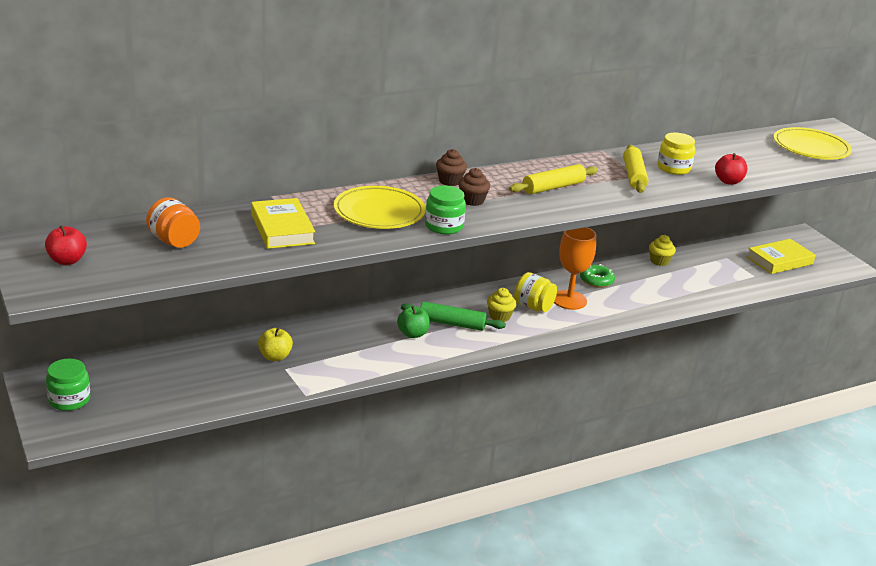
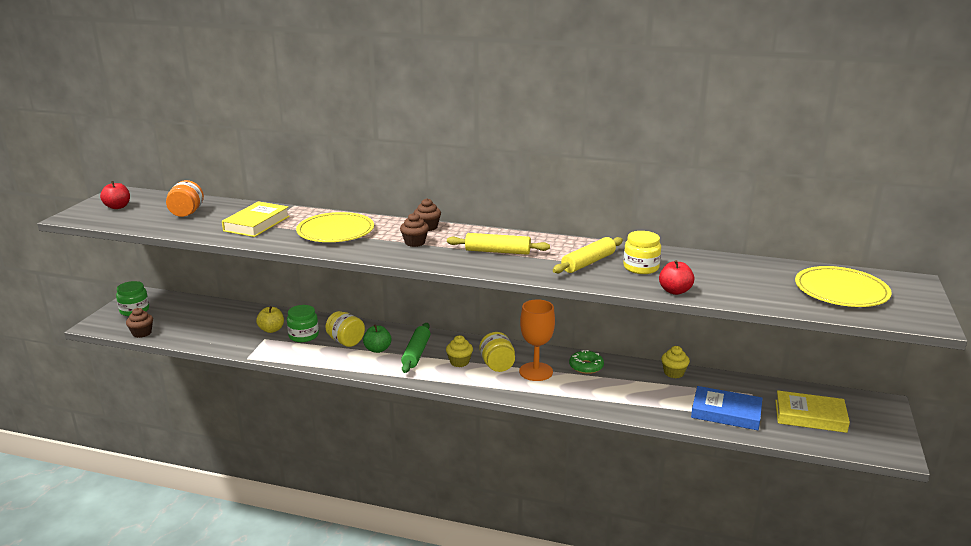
camera: 45 degrees right, 5 degrees down
green rolling pin [401,302,506,331] -> green rolling pin turned 45 degrees clockwise [401,323,430,373]
green jar [425,186,466,234] -> green jar moved to [287,305,319,342]
none -> brown cupcake [126,308,153,338]
none -> yellow jar [325,311,365,347]
none -> blue book [691,386,763,430]

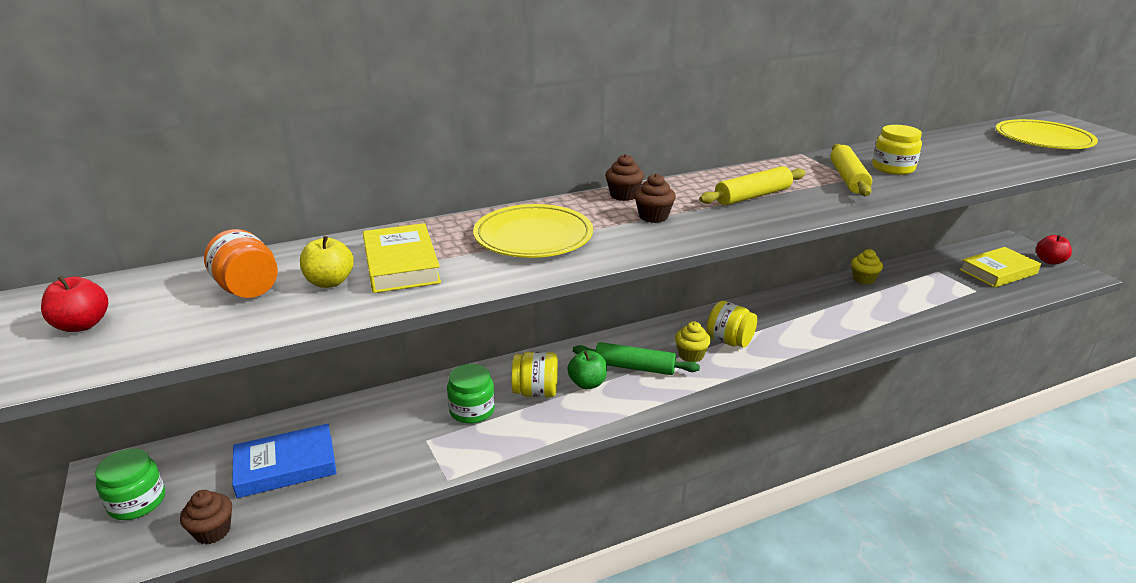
camera: 40 degrees left, 5 degrees up
yellow apple [256,306,284,333] -> yellow apple moved to [300,236,354,288]
green rolling pin [401,323,430,373] -> green rolling pin turned 45 degrees counterclockwise [573,342,700,375]
orange goblet [519,299,555,381] -> none
green donut [569,350,604,374] -> none
red apple [659,260,694,295] -> red apple moved to [1036,235,1072,264]
blue book [691,386,763,430] -> blue book moved to [232,424,337,498]

